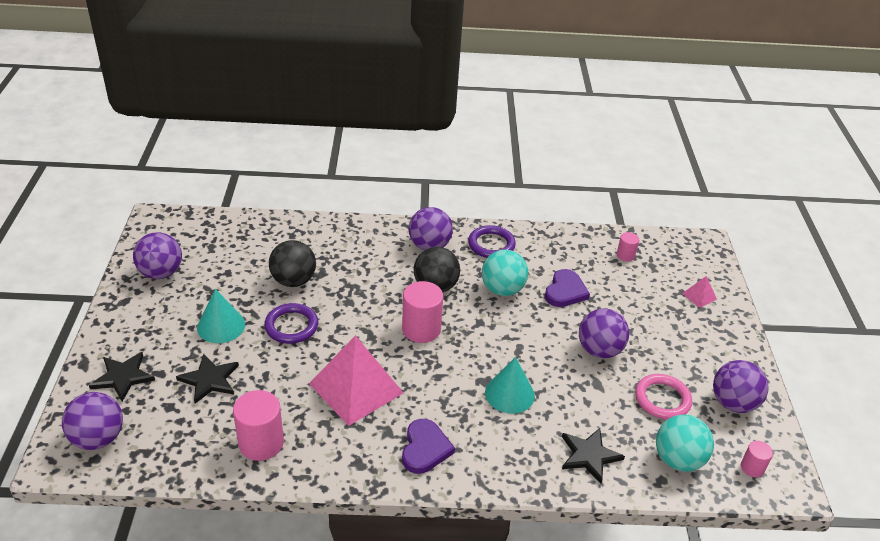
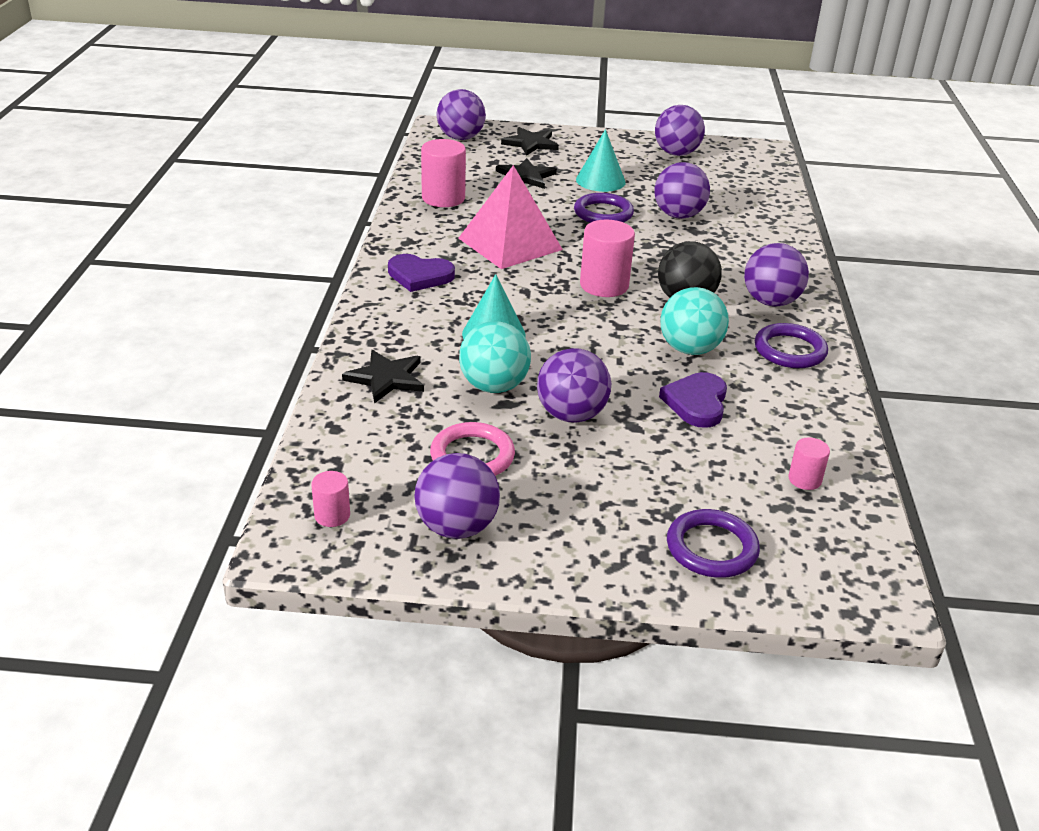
camera: 95 degrees right, 5 degrees down
black ball [269,240,316,287] -> purple ball [654,162,710,219]
purple heart [545,269,590,307] -> purple heart turned 75 degrees clockwise [659,372,727,428]
turquoise ball [656,415,714,472] -> turquoise ball moved to [459,321,531,393]
pink pyramid [682,276,717,308] -> purple ring [667,509,760,578]

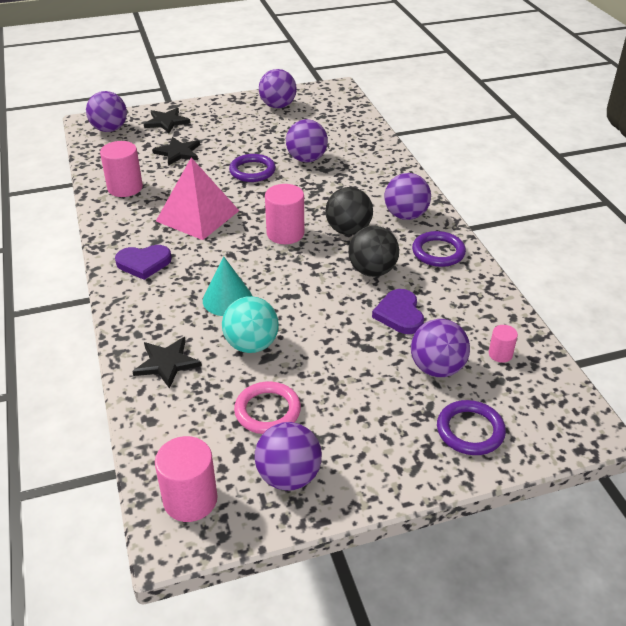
camera: 20 degrees left, 5 degrees up
pink cylinder [311,471,350,527] -> pink cylinder [155,436,218,522], size x1.88
purple ball [537,348,611,423] -> purple ball moved to [411,319,470,377]
turquoise cone [576,129,626,192] -> none
turquoise ball [660,287,729,355] -> black ball [348,226,399,277]

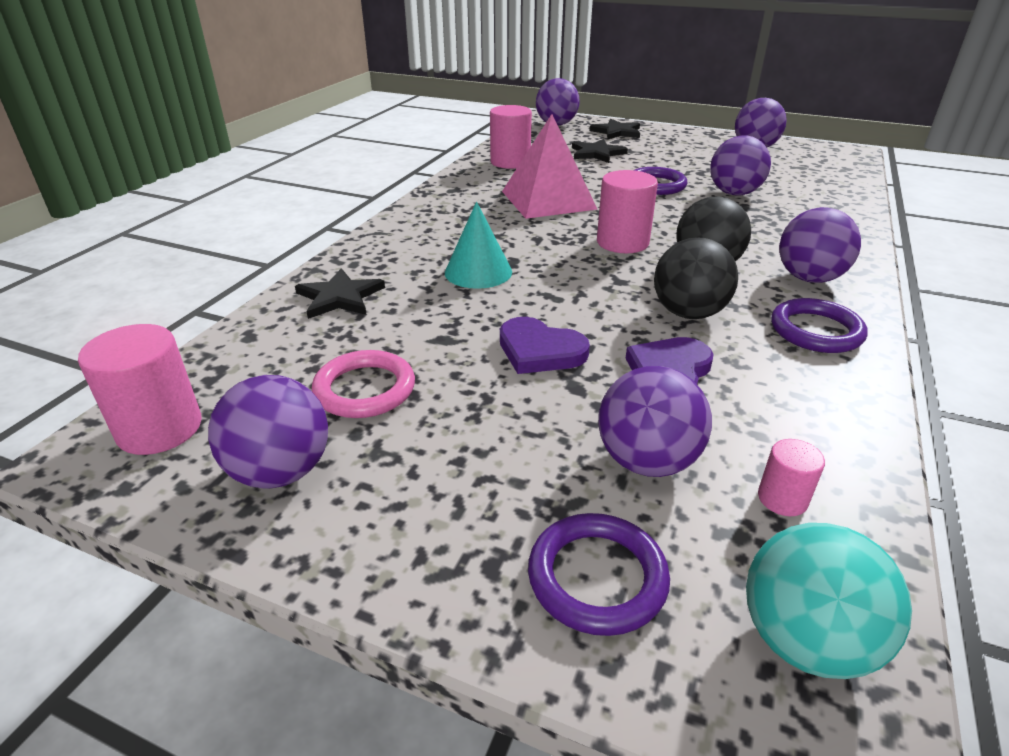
camera: 40 degrees right, 5 degrees down
purple heart [115,245,172,280] -> purple heart moved to [500,317,590,374]
turquoise ball [222,296,279,353] -> turquoise ball moved to [746,523,912,679]

